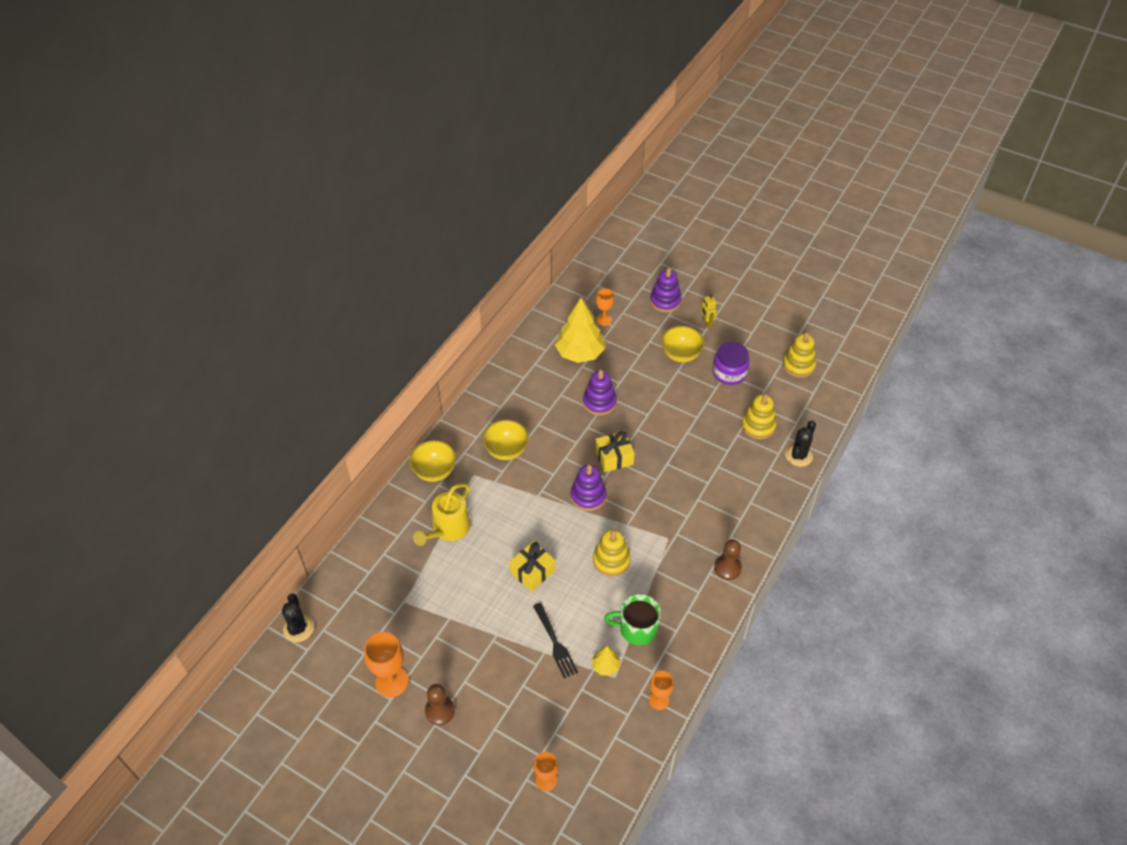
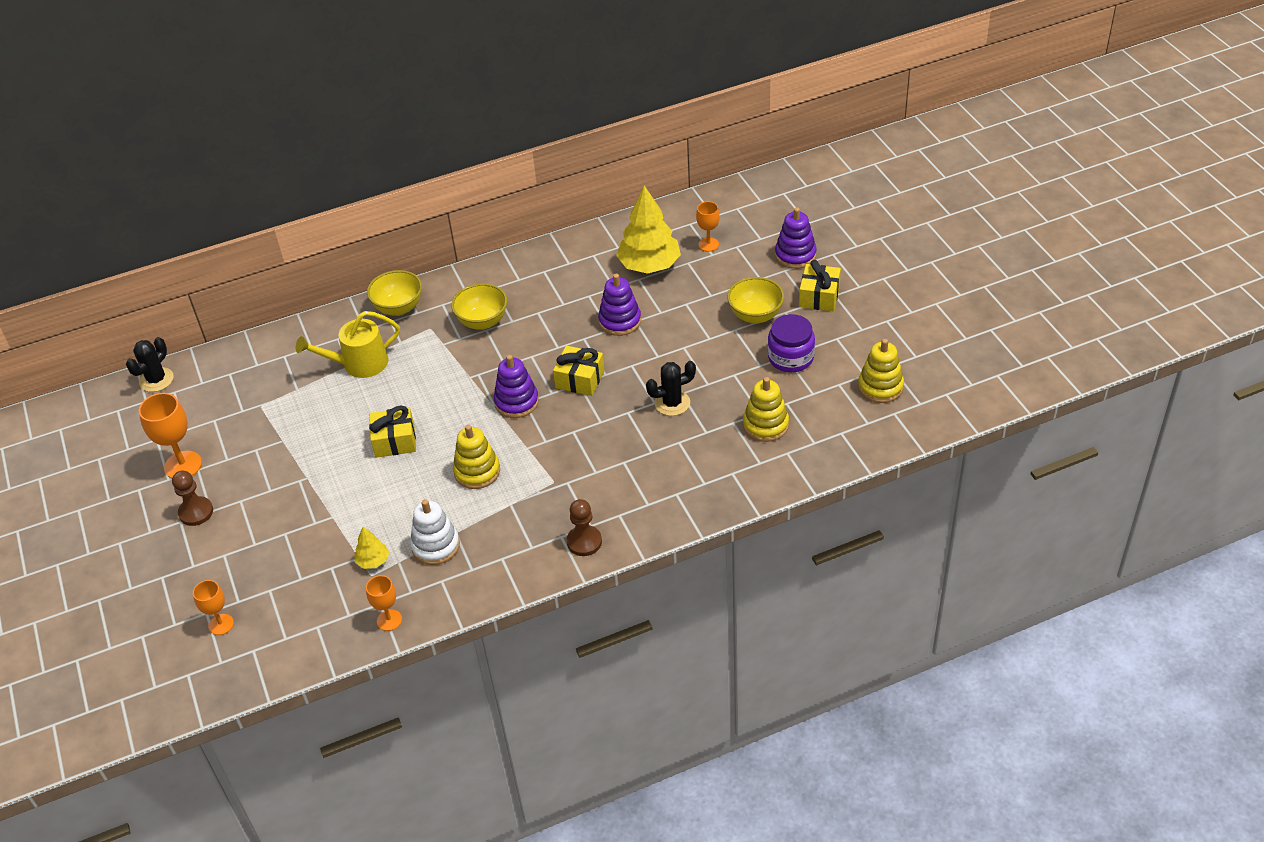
camera: 40 degrees right, 5 degrees down
black fork [533,603,578,679] -> none
green mug [604,594,661,645] -> white stacking toy [410,499,460,565]
yellow robot [701,294,717,328] -> yellow gift [799,260,841,311]
black cactus [785,420,816,467] -> black cactus moved to [646,361,696,416]

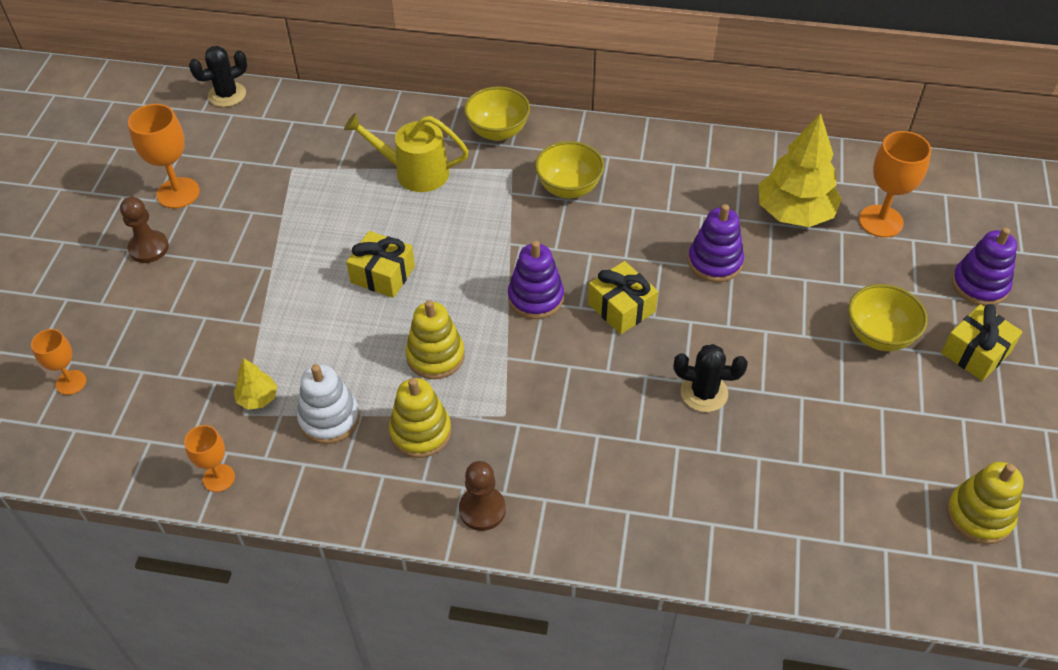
camera: 30 degrees right, 5 degrees up
orange goblet [696,201,720,252] -> orange goblet [859,131,931,238], size x1.63
yellow stacking toy [743,377,789,442] -> yellow stacking toy moved to [389,378,451,458]
purple jar [768,314,815,372] -> none

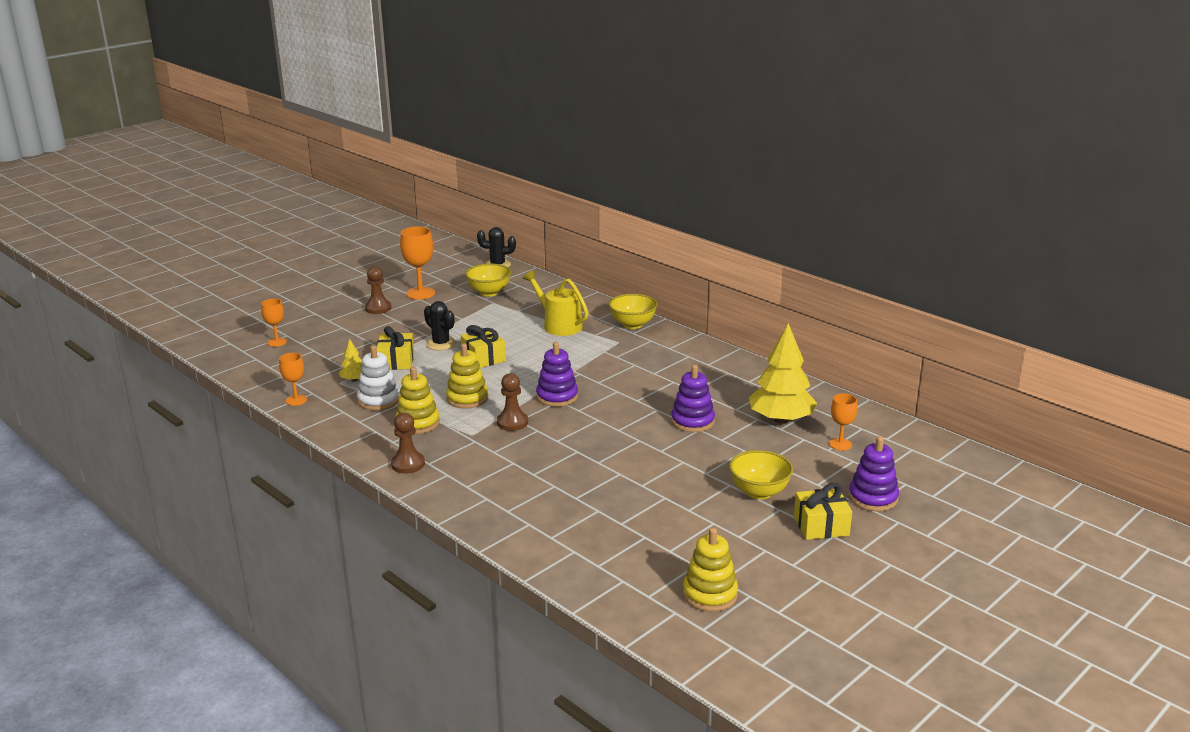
camera: 35 degrees right, 25 degrees down
yellow bowl [535,141,604,198] -> yellow bowl moved to [465,264,511,297]
yellow gift [588,261,658,334] -> yellow gift moved to [377,326,414,370]
black cactus [674,344,748,412] -> black cactus moved to [424,301,456,350]
orange goblet [859,131,931,238] -> orange goblet [829,393,857,451], size x0.61
none -> brown pawn [497,373,528,431]

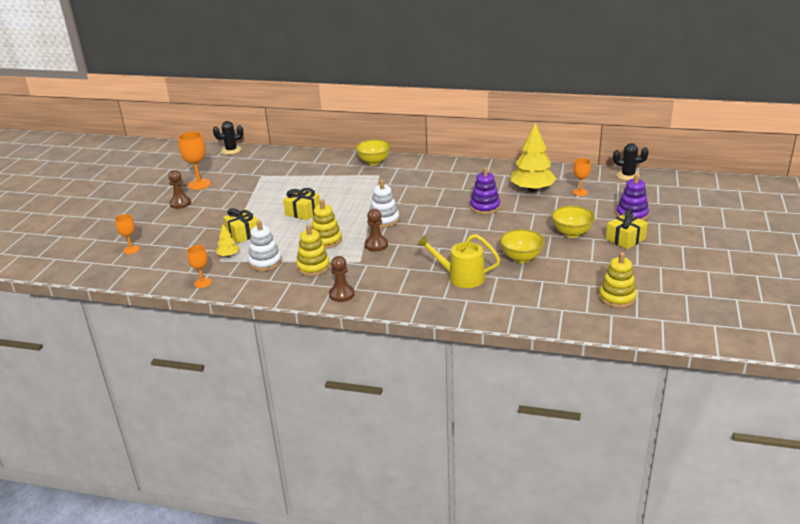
camera: 30 degrees left, 5 degrees up
black cactus [424,301,456,350] -> black cactus moved to [613,143,648,181]
yellow bowl [465,264,511,297] -> yellow bowl moved to [500,229,545,263]
yellow watering can [523,270,589,336] -> yellow watering can moved to [417,234,501,288]
purple stacking toy [536,342,578,407] -> white stacking toy [370,180,400,228]

